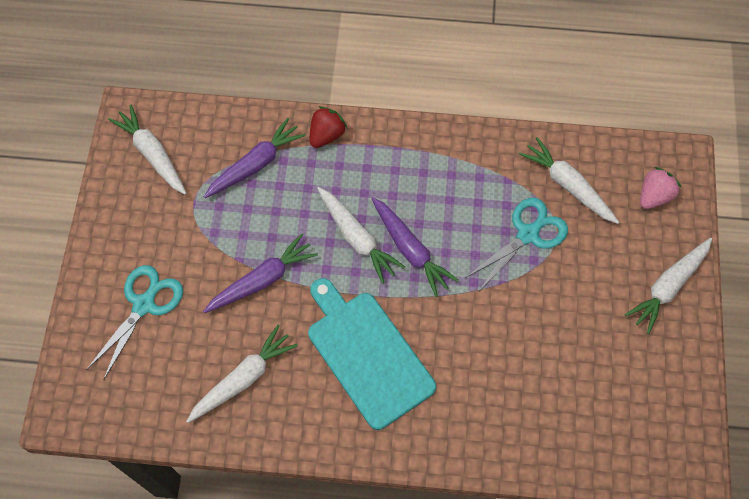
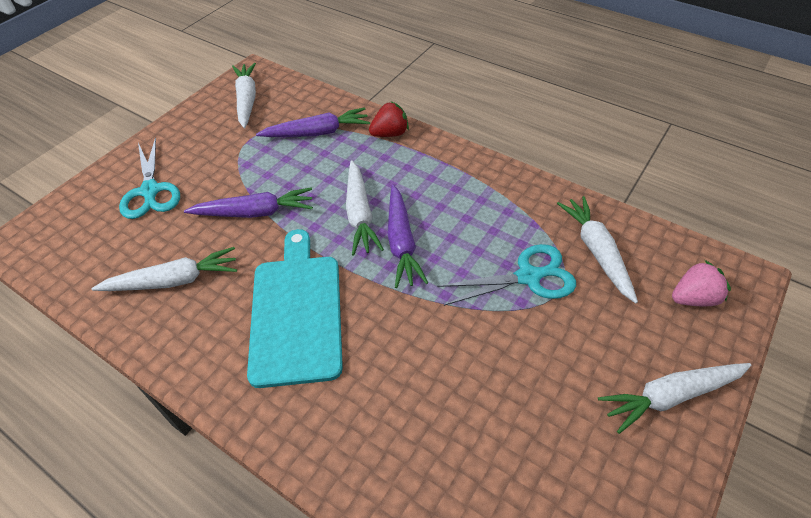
camera: 30 degrees right, 15 degrees down
turquoise scissors [86,265,183,380] -> turquoise scissors turned 105 degrees clockwise [119,137,180,219]

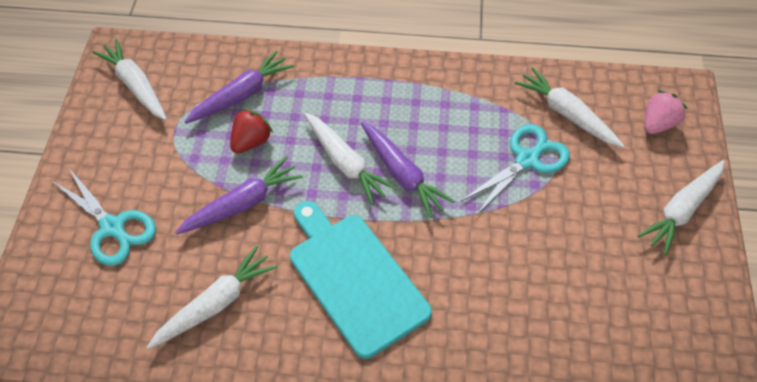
camera: 30 degrees left, 5 degrees up
red strawberry [369,101,409,137] -> red strawberry moved to [230,108,273,154]

